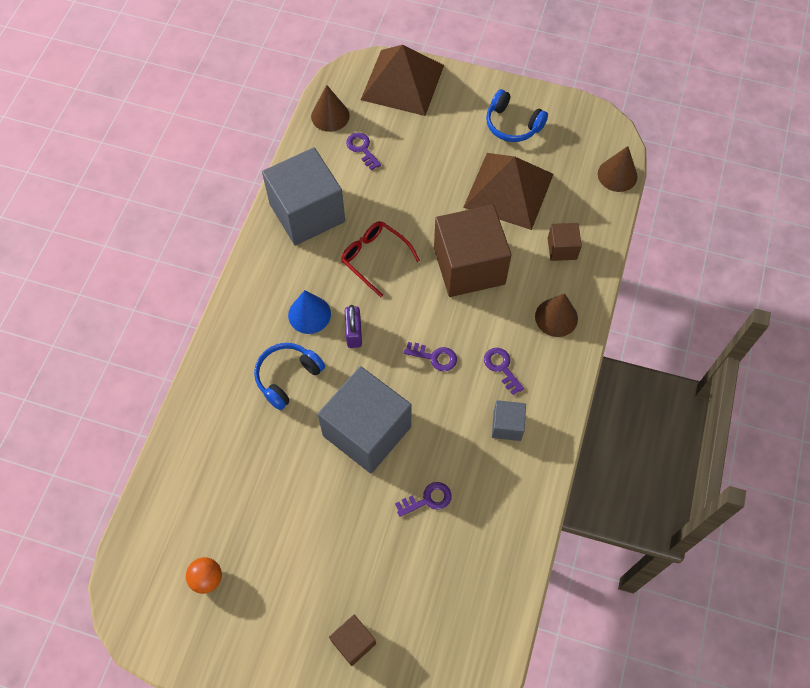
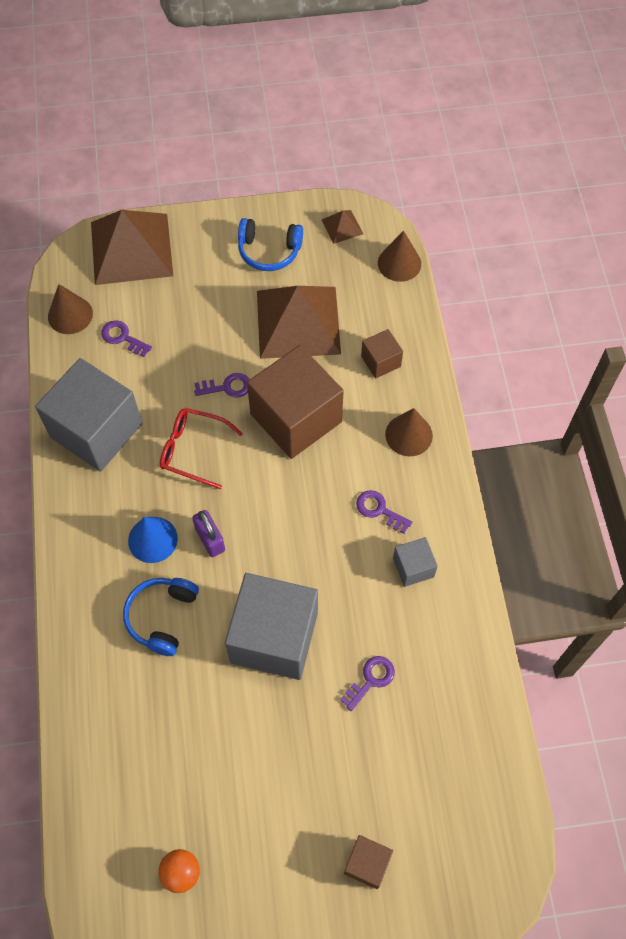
camera: 25 degrees left, 0 degrees up
purple key [404,342,457,371] -> purple key moved to [194,373,250,398]
none -> brown pyramid [322,210,363,244]

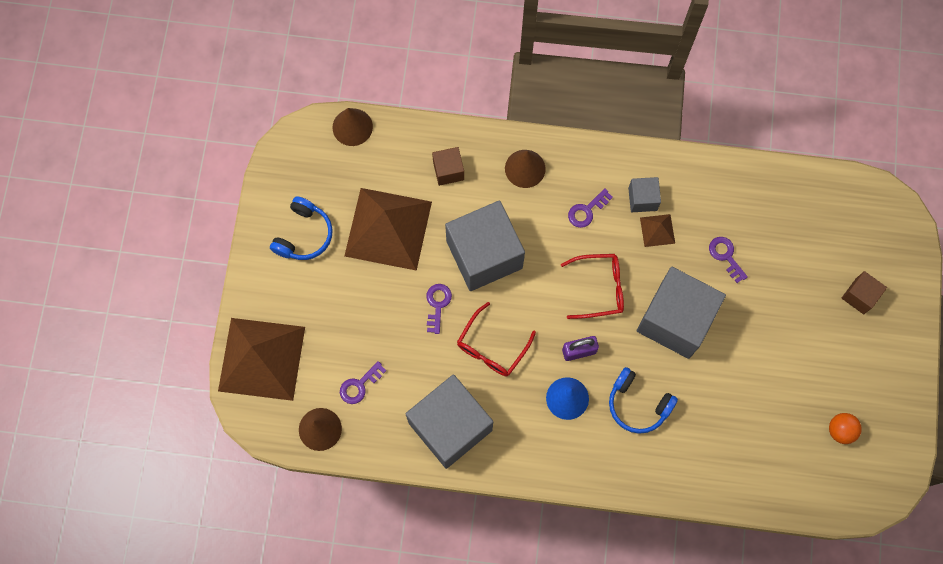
camera: 75 degrees left, 10 degrees up
brown cube [247,345,344,459] -> grey cube [445,200,525,291]
brown pyramid [322,210,363,244] -> brown pyramid moved to [640,214,675,247]
none -> red glasses [561,254,624,319]

